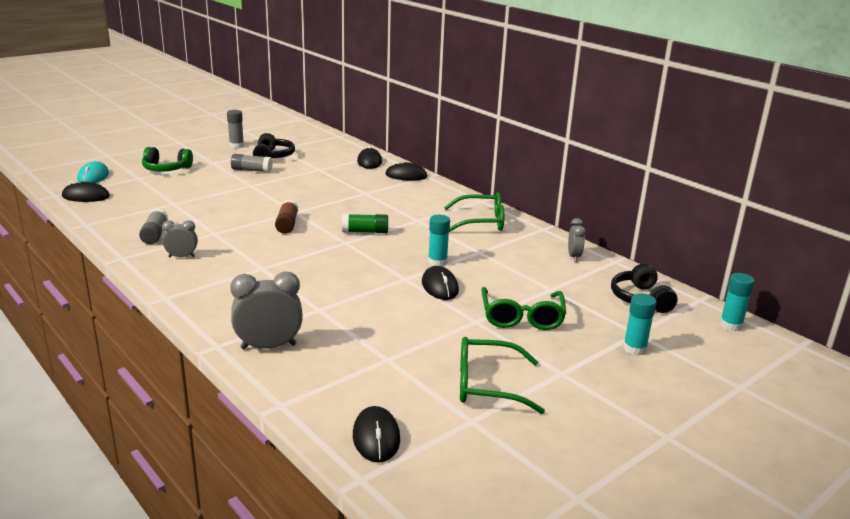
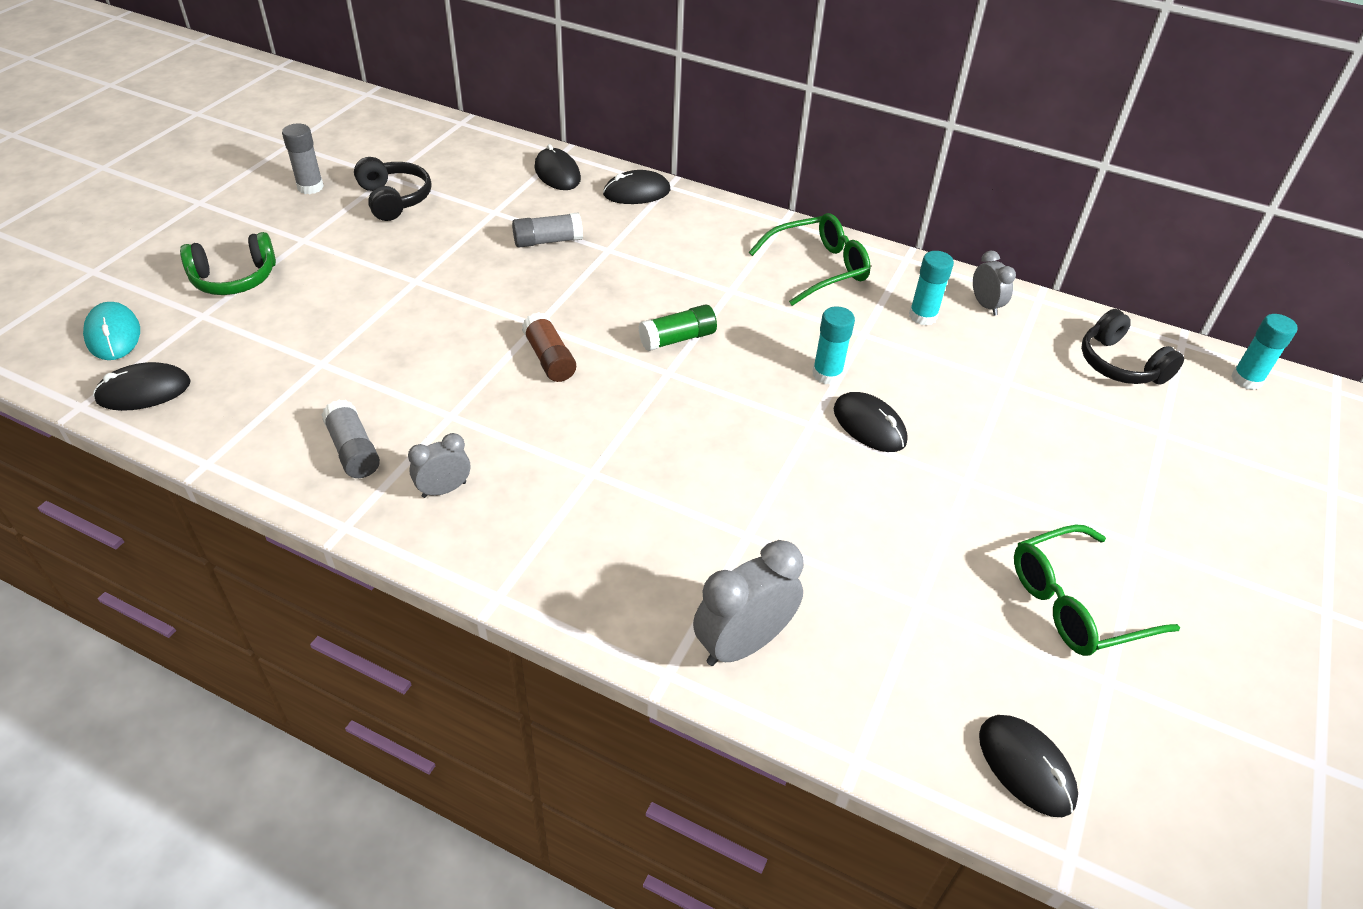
camera: 25 degrees left, 20 degrees up
grey glue stick [231,154,273,172] -> grey glue stick moved to [512,212,583,248]
green glasses [481,287,566,330] -> none
turquoise glue stick [623,293,657,356] -> turquoise glue stick moved to [909,251,954,326]

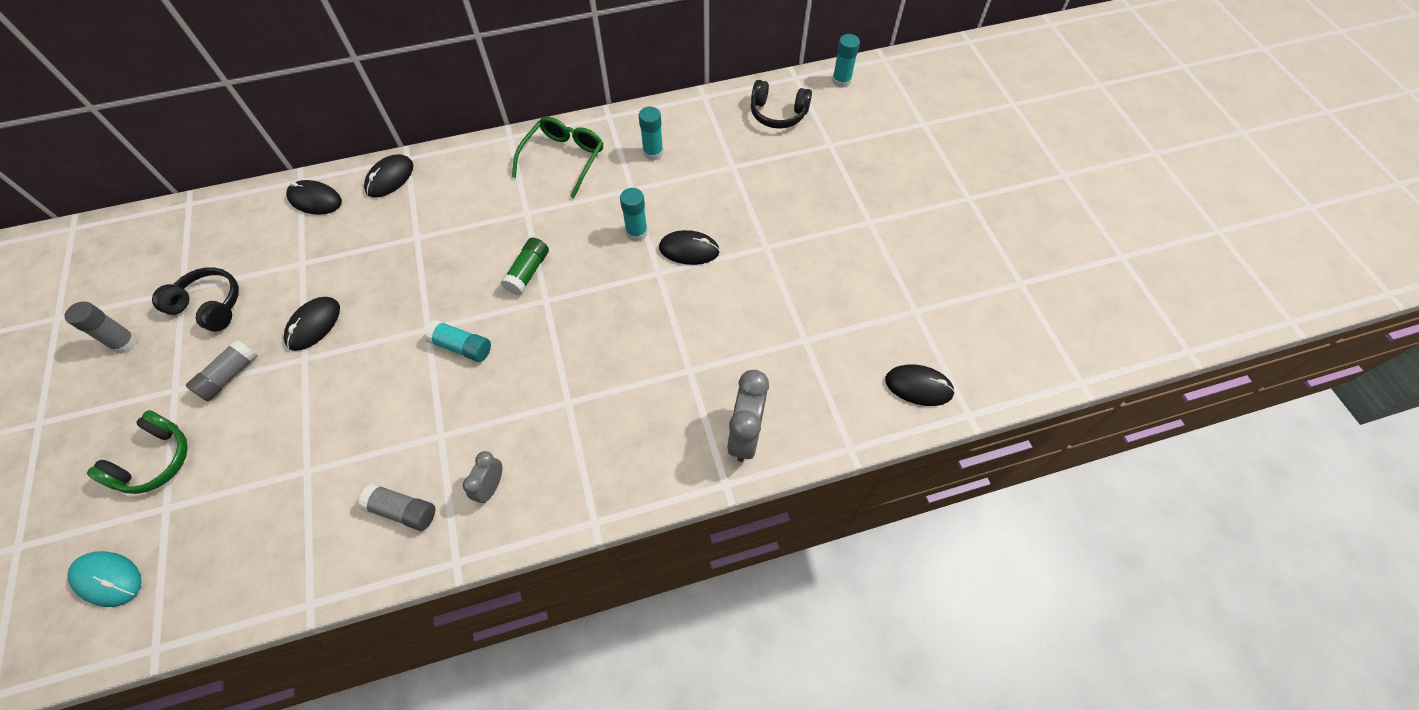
camera: 40 degrees left, 15 degrees up
black mouse [93,362,191,411] -> black mouse moved to [284,297,340,351]
grey glue stick [512,212,583,248] -> grey glue stick moved to [186,339,258,401]
brown glue stick [522,312,576,382] -> turquoise glue stick [424,320,491,362]
grey clock [973,251,1016,316] -> none
green glasses [1014,524,1180,656] -> none

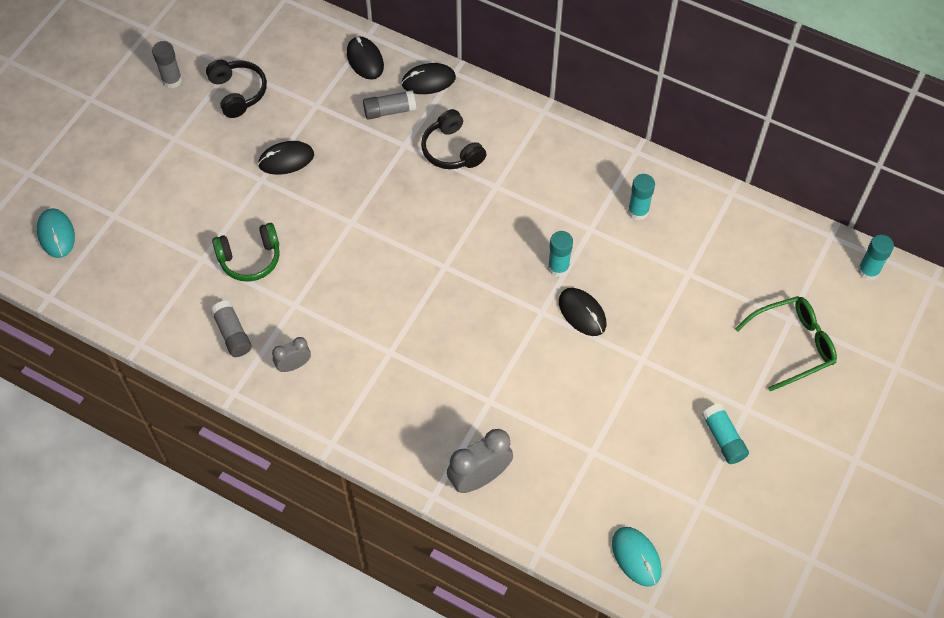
camera: 45 degrees right, 0 degrees up
green headphones [87,410,188,494] -> green headphones moved to [212,223,280,282]
grey glue stick [186,339,258,401] -> grey glue stick moved to [363,90,416,120]
turquoise glue stick [424,320,491,362] -> turquoise glue stick moved to [701,403,749,464]
green glue stick [501,238,549,295] -> none
green glasses [512,117,603,199] -> green glasses moved to [735,296,837,391]
black headphones [751,80,812,129] -> black headphones moved to [421,109,486,169]
black mouse [885,364,955,406] -> turquoise mouse [612,527,662,587]

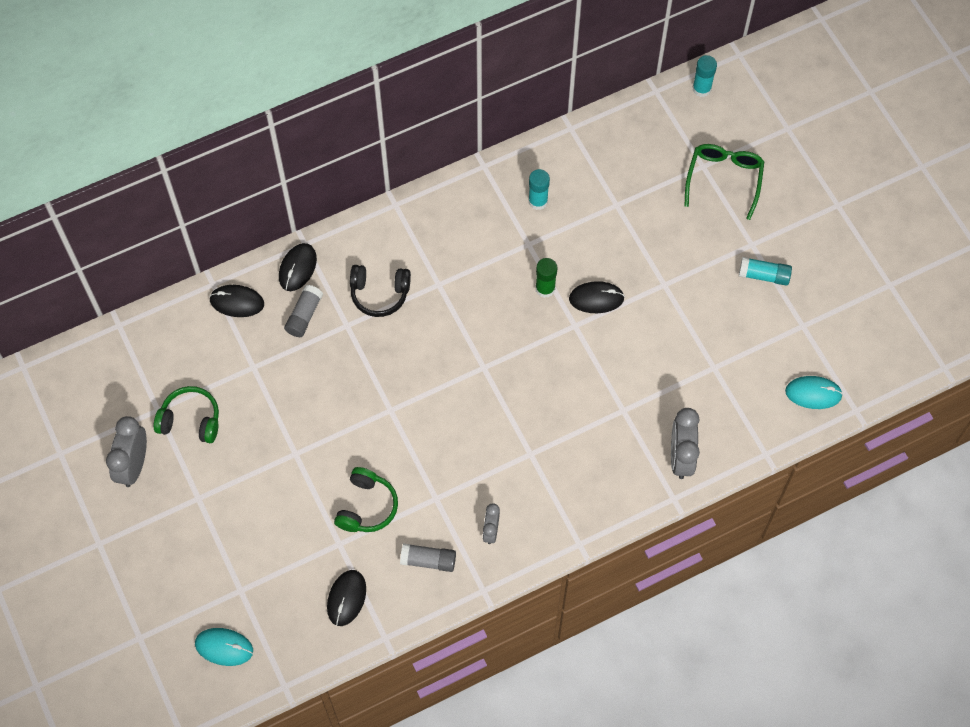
camera: 55 degrees left, 5 degrees up
grey glue stick [152,41,182,88] -> grey clock [106,416,147,487]
black headphones [206,60,267,118] -> green headphones [154,386,219,443]
black mouse [258,141,314,175] -> black mouse moved to [327,570,366,626]
turquoise glue stick [548,231,573,277] -> green glue stick [535,258,557,298]

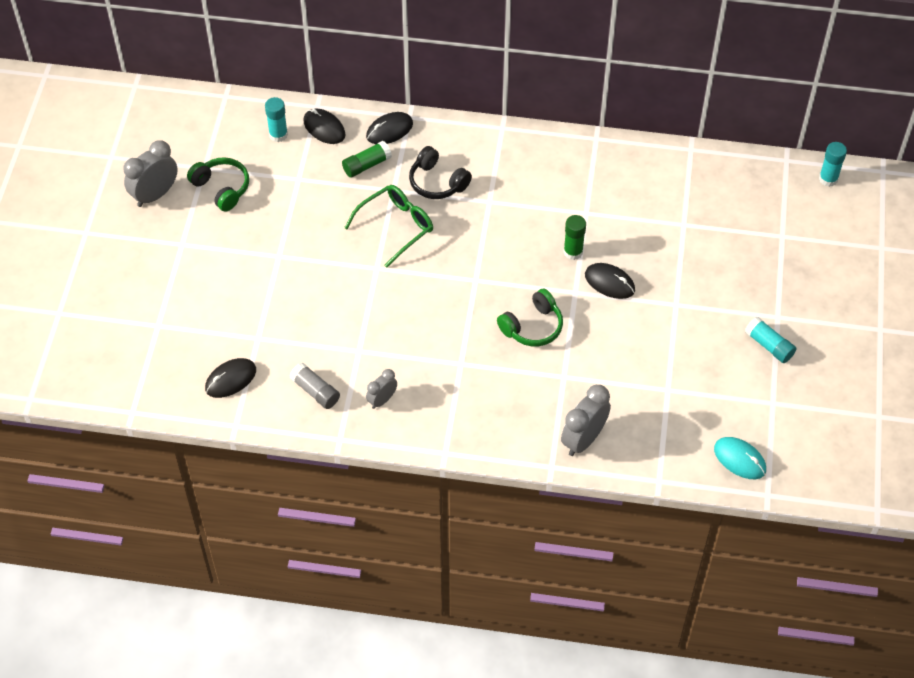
camera: 35 degrees right, 10 degrees down
turquoise mouse [195,628,253,666] -> none
grey glue stick [284,285,323,337] -> green glue stick [342,141,392,178]
green headphones [334,467,398,532] -> green headphones moved to [497,289,563,346]
turquoise glue stick [528,169,550,210] -> turquoise glue stick moved to [265,97,288,142]
green glasses [685,144,764,220] -> green glasses moved to [344,185,433,268]

